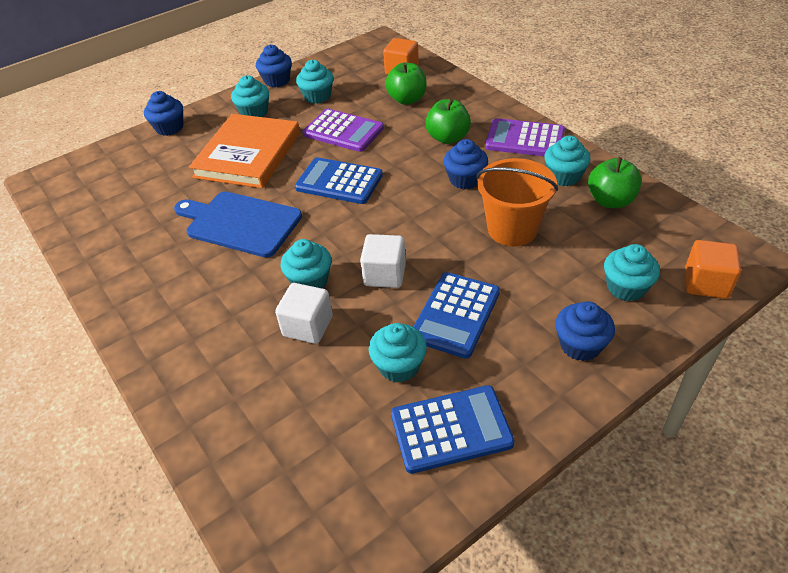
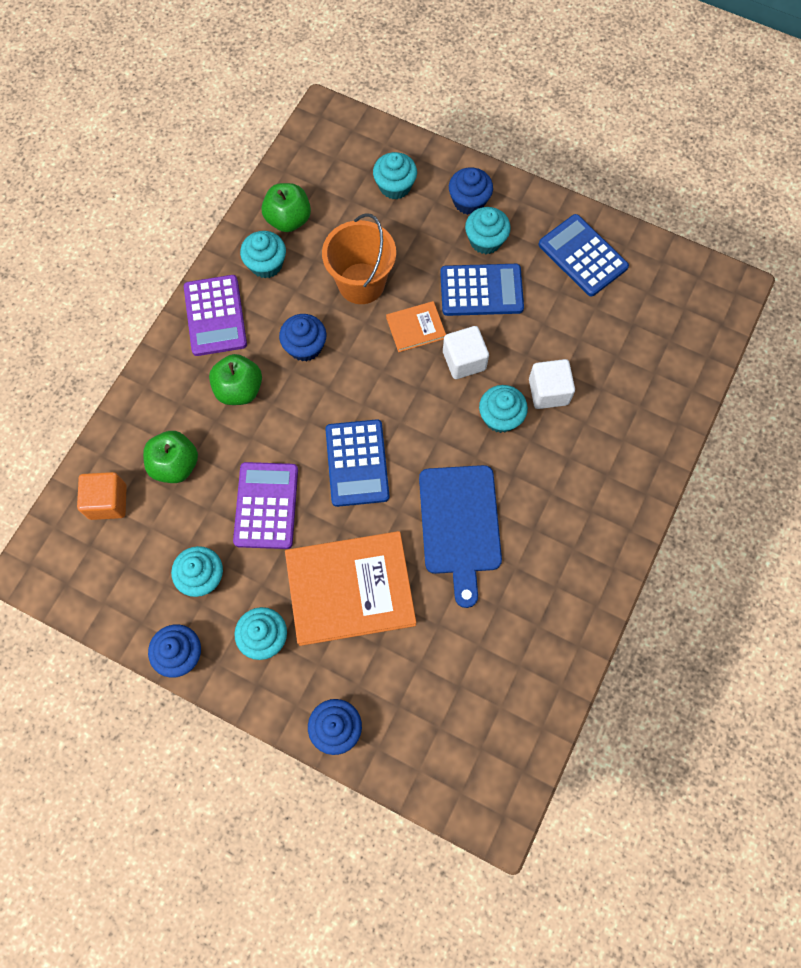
camera: 120 degrees left, 25 degrees up
turquoise cupcake [369,323,427,382] -> turquoise cupcake moved to [465,207,511,254]
orange cube [685,240,741,299] -> none
none -> orange book [386,301,446,352]

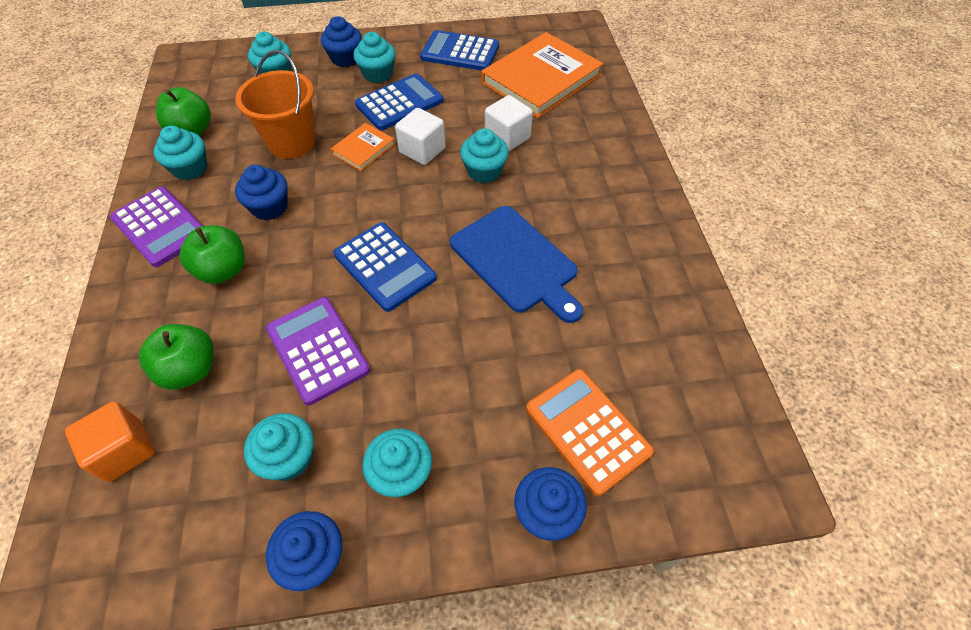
camera: 35 degrees left, 15 degrees down
orange book [285,531,416,646] -> orange book moved to [481,32,603,118]
none -> orange calculator [526,369,654,496]

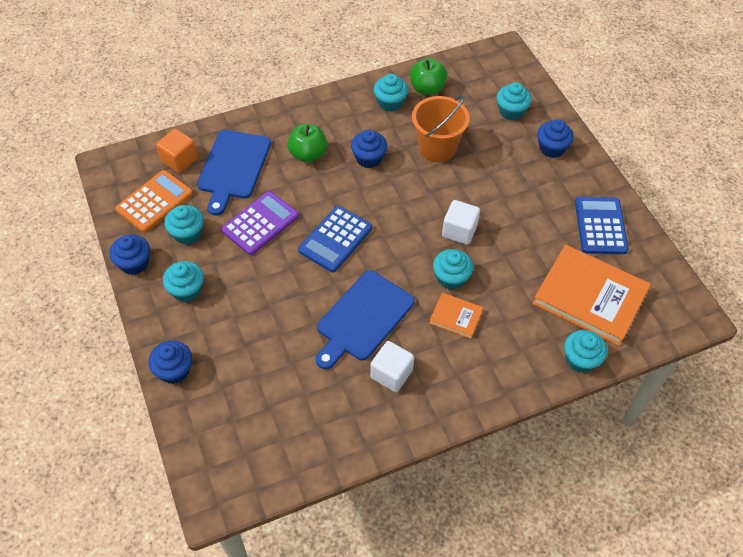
camera: 75 degrees right, 0 degrees up
purple calculator [110,187,203,267] -> none
green apple [139,324,214,390] -> blue cutting board [197,130,271,216]
orange book [331,123,395,171] -> orange book moved to [429,293,483,339]
turquoise cupcake [353,32,395,83] -> turquoise cupcake moved to [564,330,607,373]
blue calculator [355,73,443,130] -> none
white cube [485,95,533,151] -> white cube moved to [370,341,414,392]
orange calculator [526,369,654,496] -> orange calculator moved to [115,170,193,233]

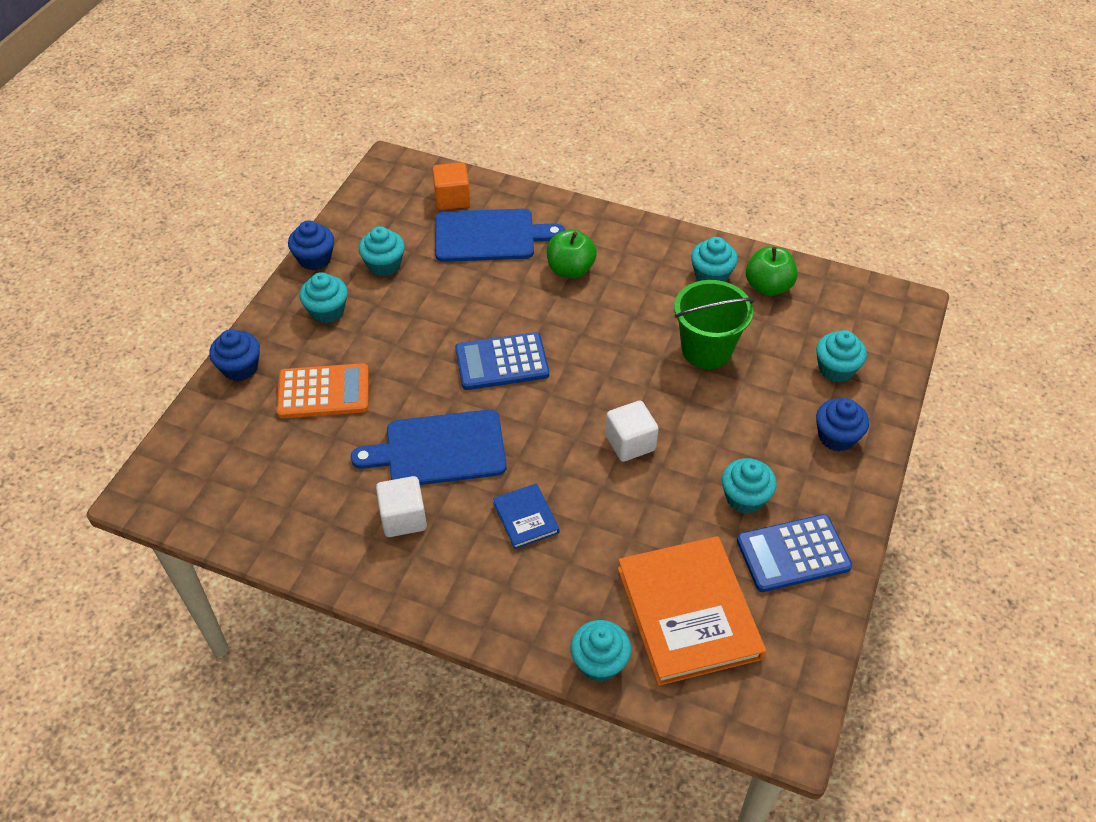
camera: 45 degrees right, 5 degrees down
orange calculator [115,170,193,233] -> orange calculator moved to [277,363,369,418]
blue cutting board [197,130,271,216] -> blue cutting board turned 150 degrees counterclockwise [435,209,565,262]
purple calculator [221,191,299,255] -> none
blue cupcake [351,130,387,168] -> none
orange bucket [412,96,470,162] -> green bucket [674,280,754,369]
orange book [429,293,483,339] -> blue book [493,483,560,549]
turquoise cupcake [433,249,473,290] -> turquoise cupcake moved to [722,458,777,514]
blue calculator [575,197,629,254] -> blue calculator turned 150 degrees counterclockwise [737,514,852,592]

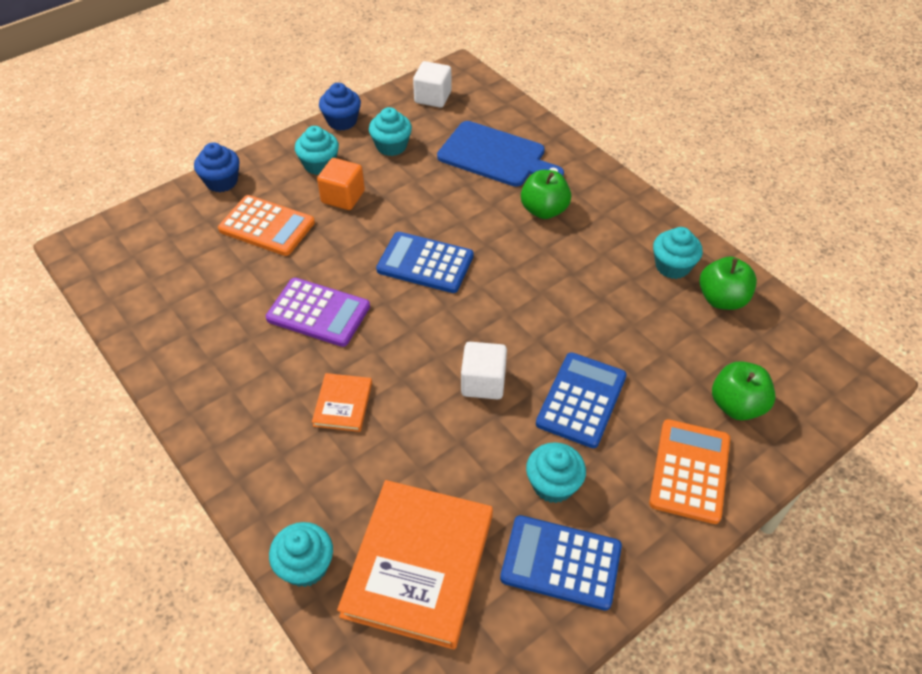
camera: 30 degrees right, 0 degrees up
blue cutting board [351,409,507,485] -> purple calculator [266,278,370,347]
white cube [376,476,427,537] -> white cube moved to [413,61,452,108]
orange cube [432,162,470,210] -> orange cube moved to [317,158,365,210]
blue book [493,483,560,549] -> orange book [312,373,372,432]
green bucket [674,280,754,369] -> none
turquoise cupcake [816,330,867,382] -> green apple [712,361,776,420]
blue cupcake [816,398,869,451] -> orange calculator [649,419,730,524]
none -> blue calculator [536,352,627,448]

